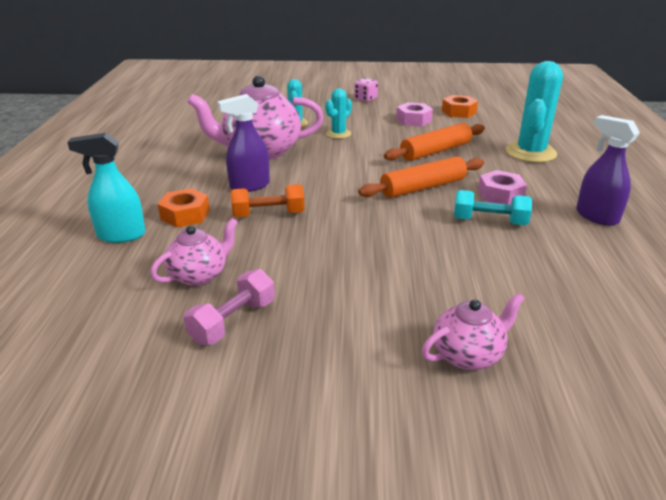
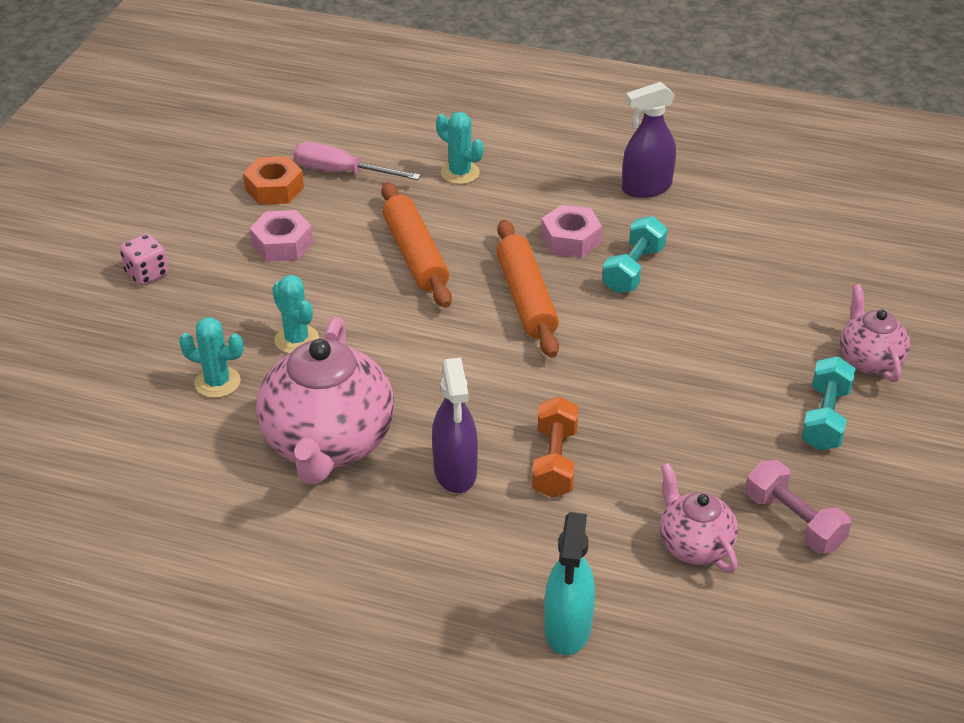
camera: 75 degrees left, 10 degrees up
orange nut [158,188,210,228] -> none
turquoise cactus [506,61,563,163] -> turquoise cactus [436,112,484,184], size x0.55
none -> pink screwdriver [293,142,421,180]
none -> turquoise dumbbell [801,356,856,450]

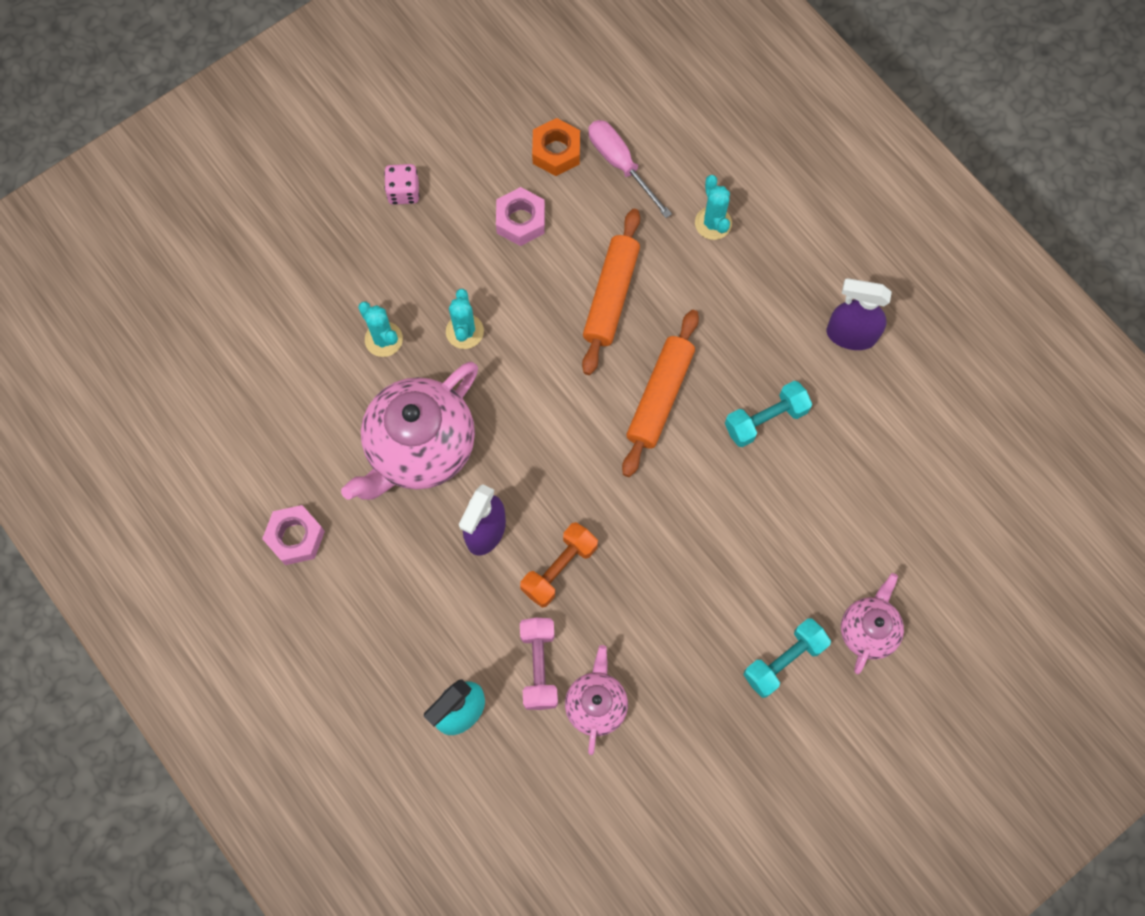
camera: 35 degrees right, 30 degrees up
pink nut [541,205,602,258] -> pink nut moved to [262,505,325,565]
pink dumbbell [745,460,852,554] -> pink dumbbell moved to [520,618,558,710]

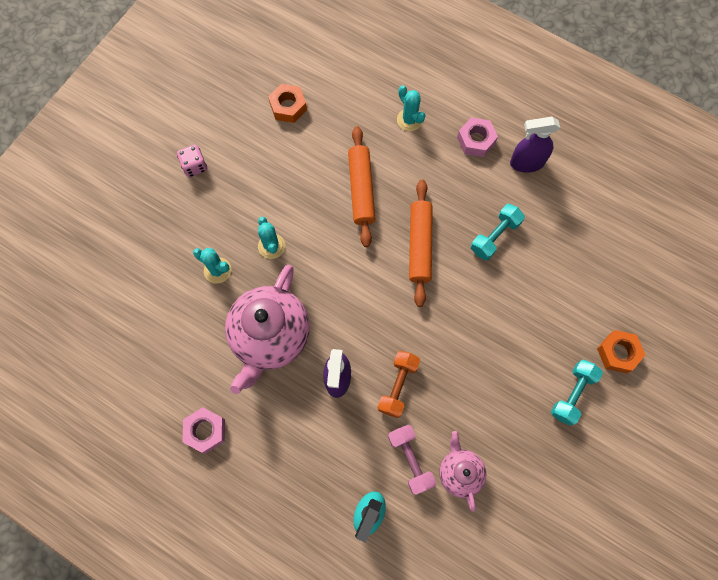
camera: 20 degrees left, 0 degrees up
pink nut [496,187,545,246] -> pink nut moved to [457,117,498,157]
pink screwdriver [588,120,672,218] -> none
pink teapot [841,573,904,674] -> orange nut [597,330,645,373]

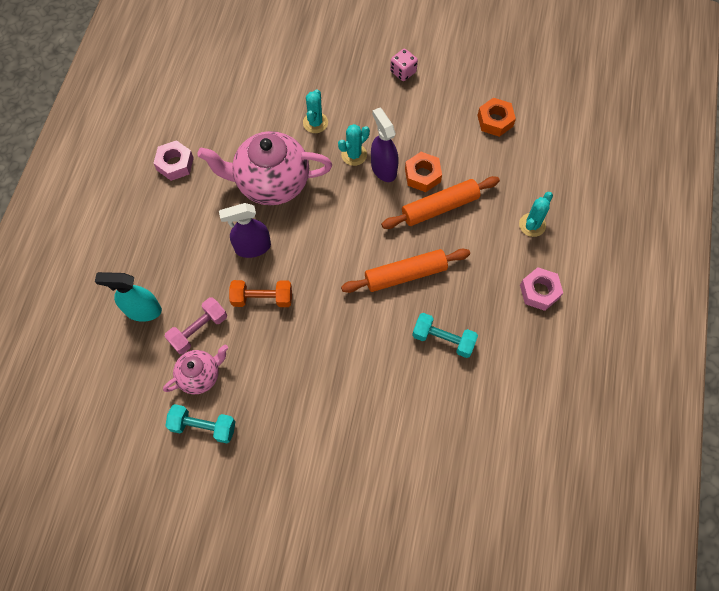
camera: 70 degrees right, 5 degrees down
purple spray bottle [510,117,560,173] -> purple spray bottle moved to [371,108,399,182]
turquoise dumbbell [551,360,603,426] -> turquoise dumbbell moved to [165,404,236,443]
orange nut [597,330,645,373] -> orange nut moved to [405,152,442,192]

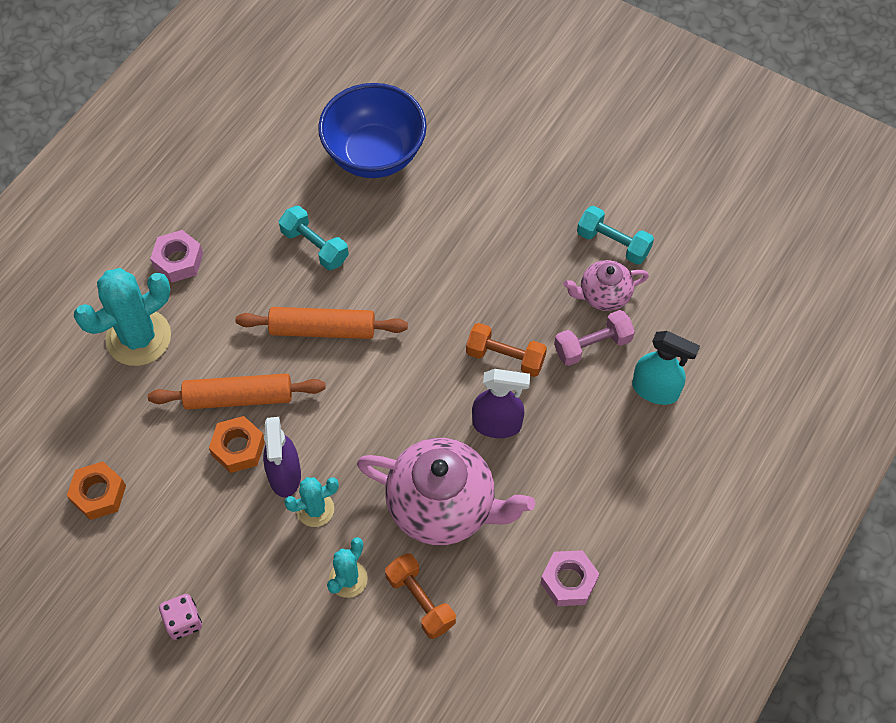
camera: 160 degrees left, 5 degrees down
turquoise cactus [519,192,553,237] -> turquoise cactus [74,268,171,366], size x1.83
none -> blue bowl [318,83,427,178]
none -> orange dumbbell [385,553,456,639]

